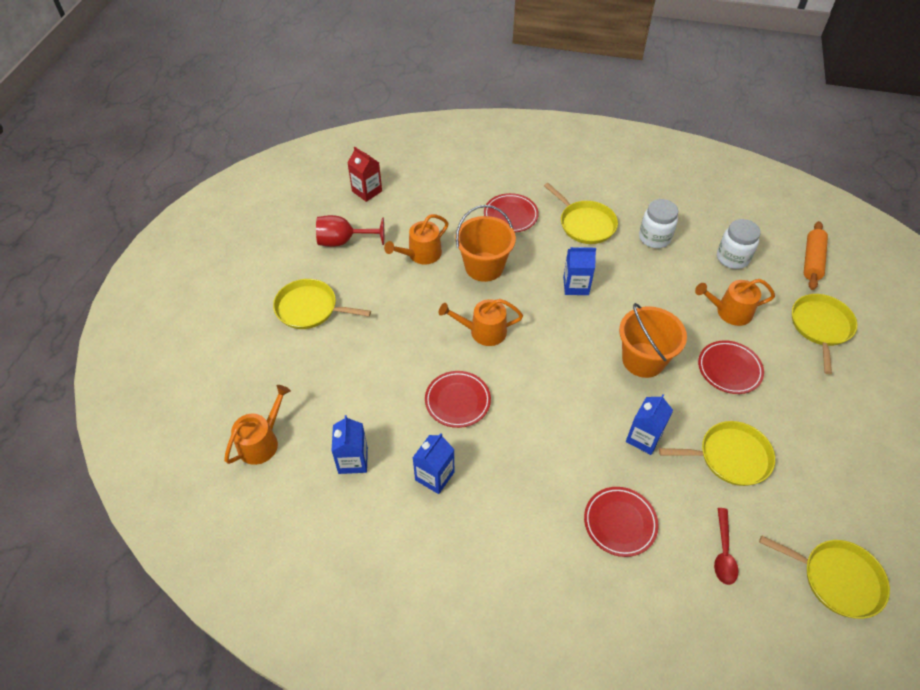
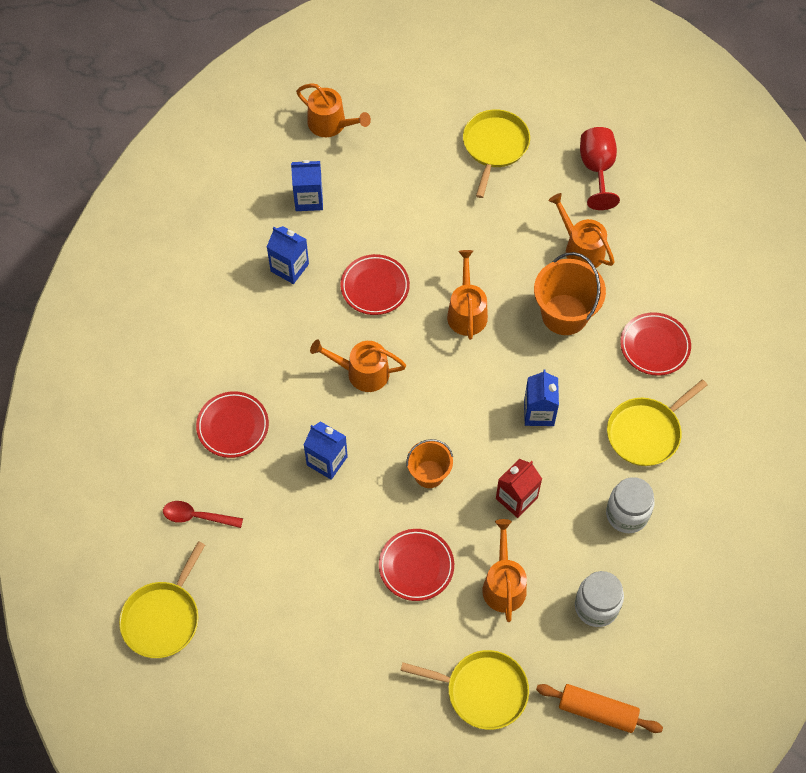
camera: 90 degrees right, 10 degrees up
red carton [347,147,382,202] -> red carton moved to [496,459,542,518]
orange bucket [619,303,687,378] -> orange bucket [406,439,453,488], size x0.62
yellow pan [659,421,775,486] -> none
none -> orange watering can [310,339,406,392]

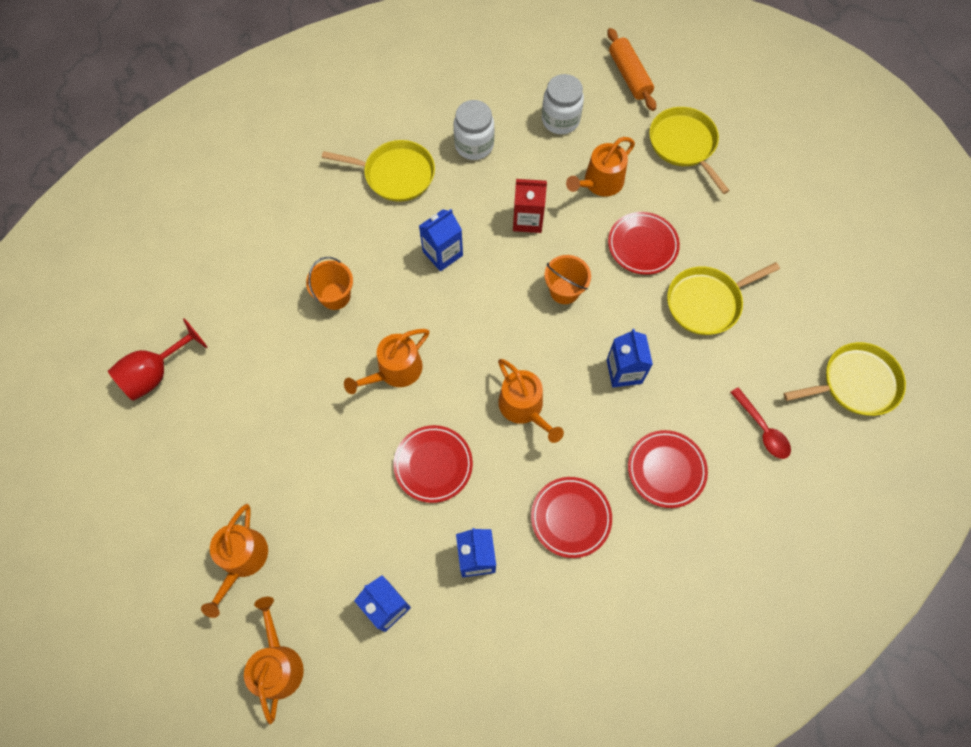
camera: 130 degrees left, 5 degrees up
yellow pan [463,109,530,198] -> yellow pan moved to [667,262,780,335]
orange bucket [534,252,606,335] -> orange bucket [306,257,353,310], size x0.62
orange watering can [548,193,615,268] -> orange watering can moved to [201,504,268,618]
red plate [620,312,691,376] -> red plate moved to [531,477,612,558]

